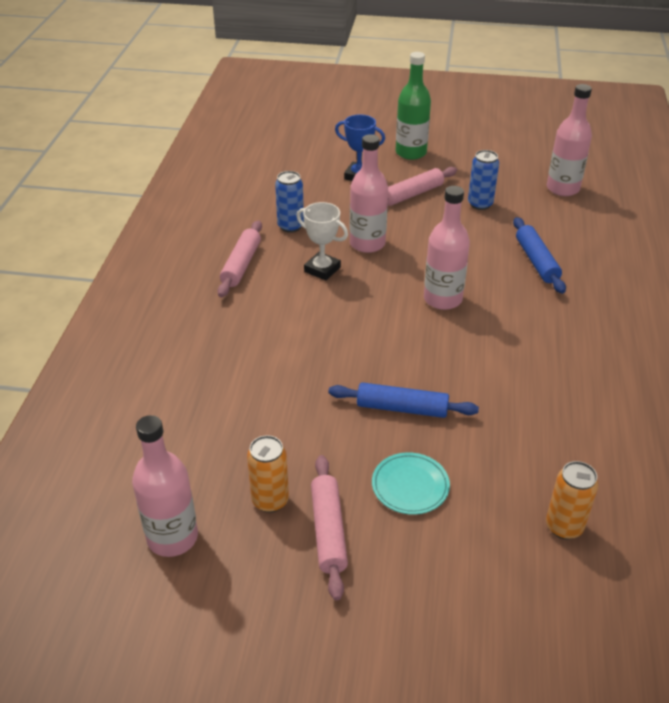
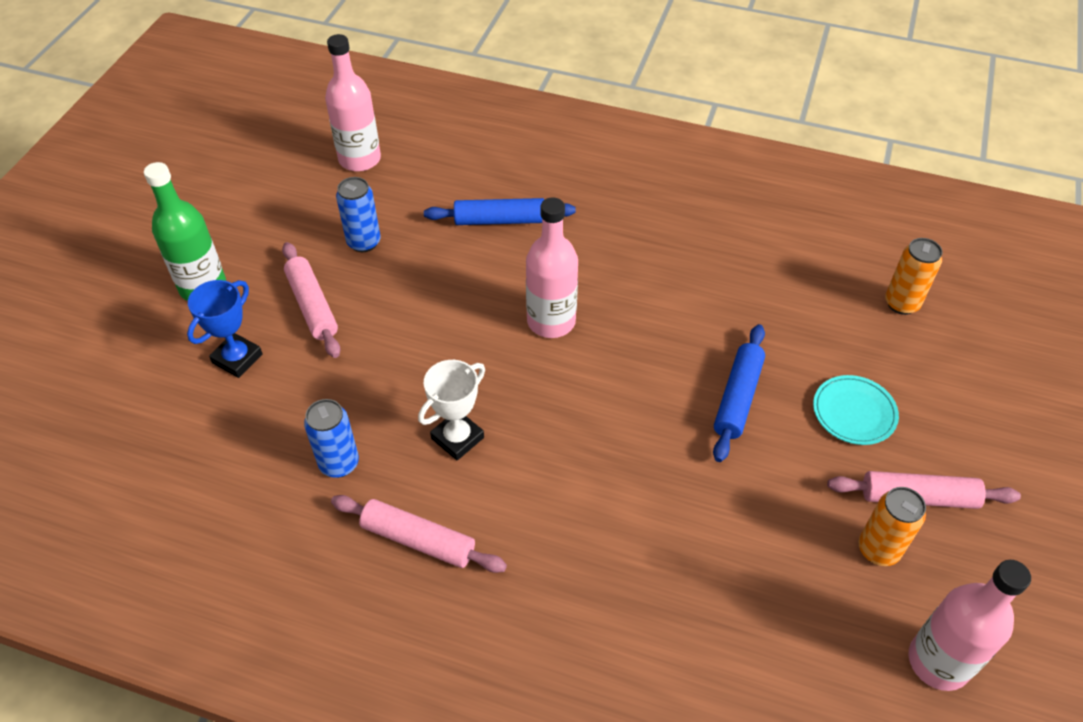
camera: 80 degrees left, 10 degrees up
pink bottle [349,134,388,253] -> none

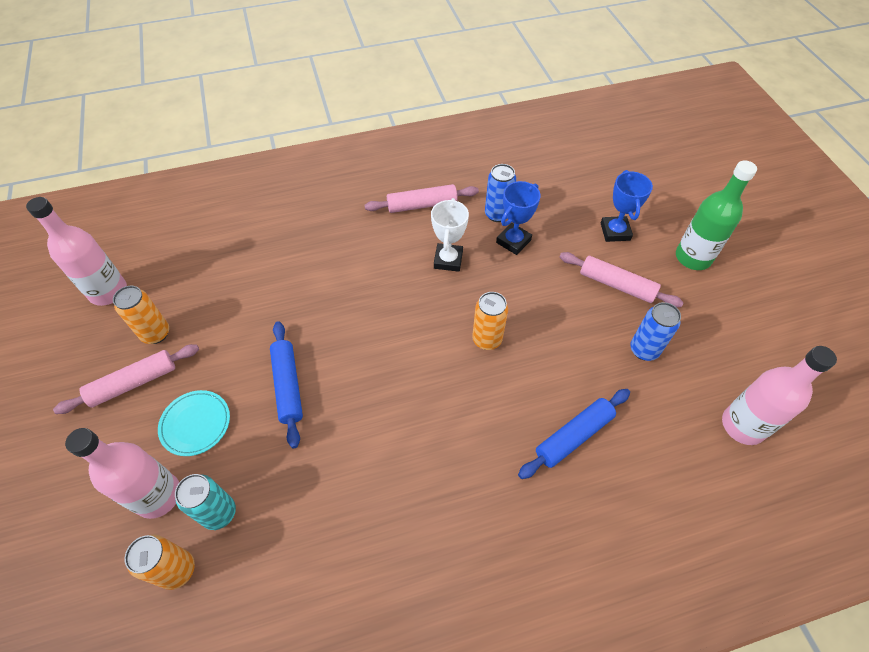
camera: 145 degrees right, 5 degrees up
pink bottle [526,198,578,338] -> pink bottle moved to [65,428,179,519]
none -> turquoise can [175,474,236,530]
none -> orange can [472,292,508,350]
none -> blue trophy [496,181,541,255]

